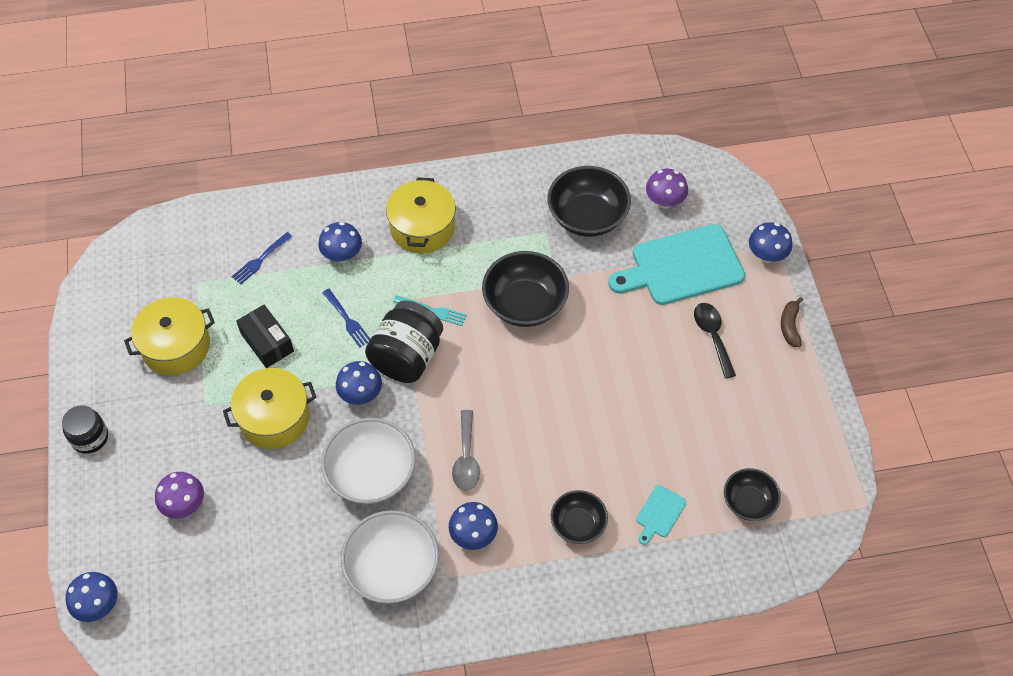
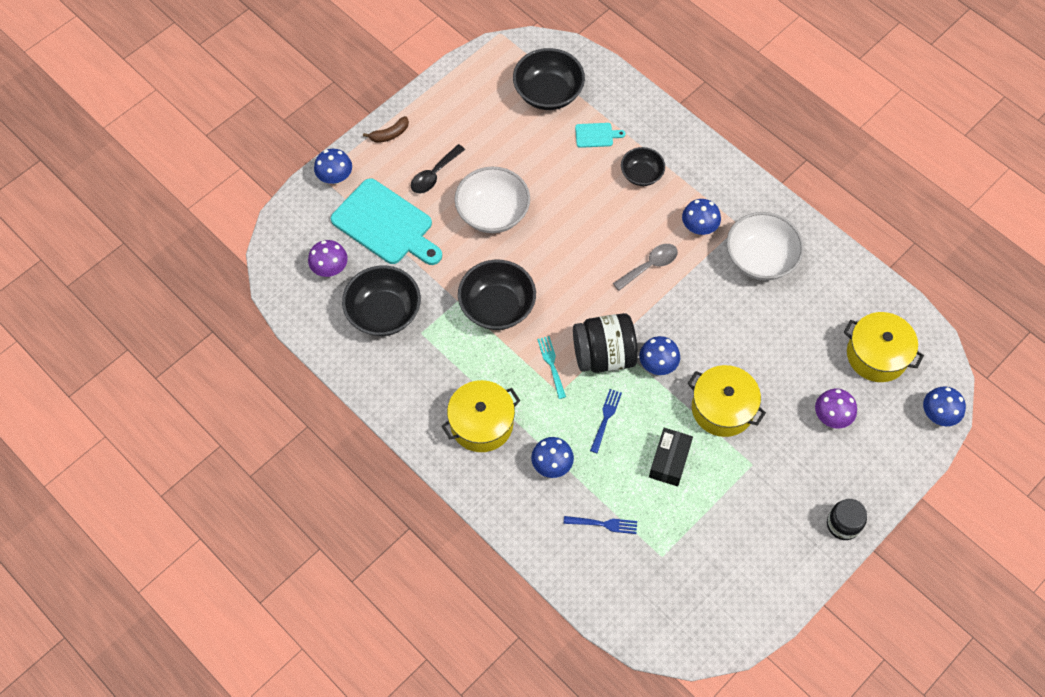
camera: 125 degrees left, 5 degrees up
yellow pot [124,297,215,375] -> yellow pot moved to [844,312,924,382]
white bowl [321,418,416,504] -> white bowl moved to [455,167,530,233]
black bowl [724,468,781,521] -> black bowl [513,48,585,110], size x1.66

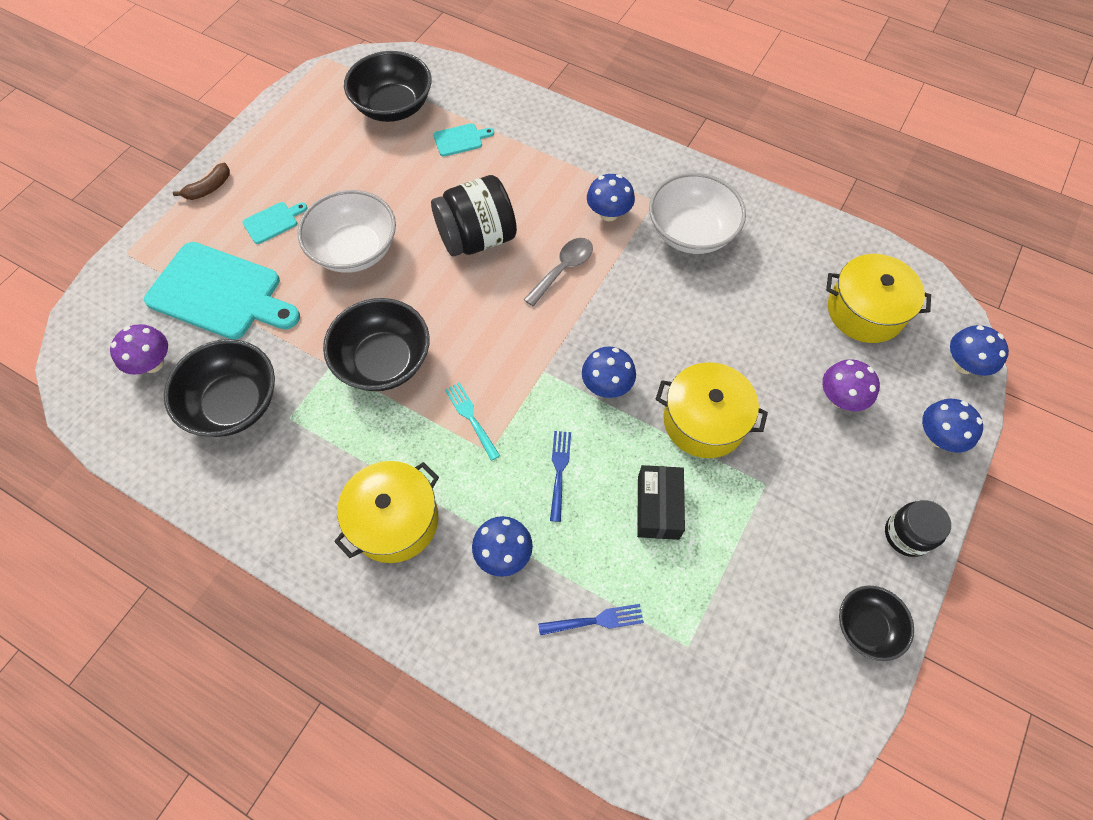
camera: 15 degrees left, 0 degrees up
blue mushroom [314,149,352,184] -> blue mushroom moved to [922,399,983,453]
black spoon [411,144,465,194] -> turquoise cutting board [242,202,307,244]
black jar [573,313,638,373] -> black jar moved to [431,175,517,257]
black bowl [621,147,665,186] -> black bowl moved to [839,586,914,661]

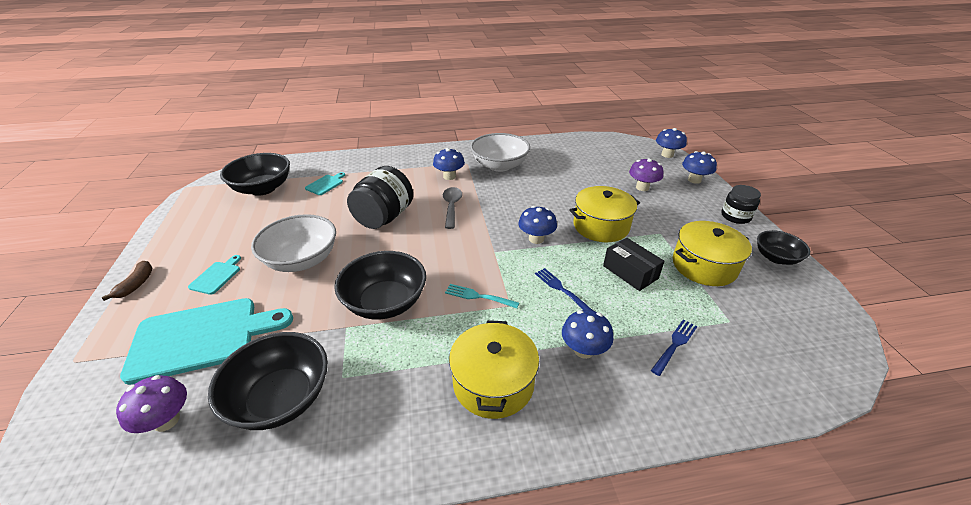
camera: 40 degrees left, 25 degrees down
yellow pot [826,254,931,343] -> yellow pot moved to [673,221,752,286]

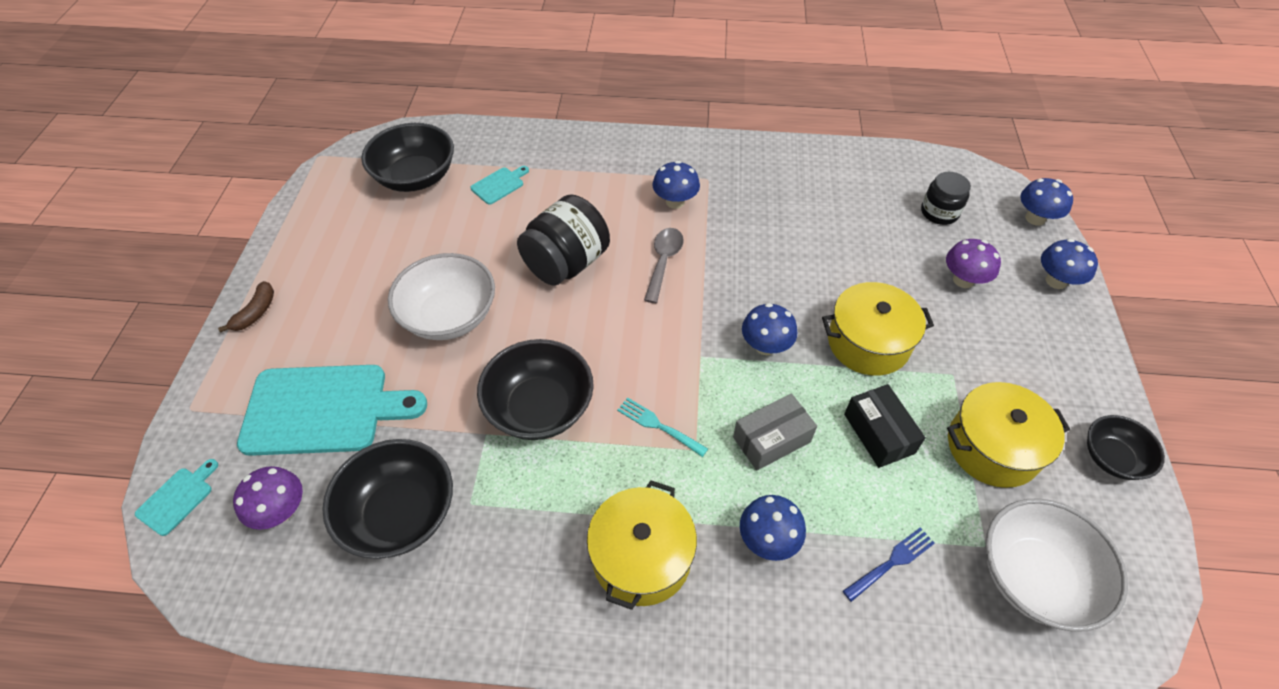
camera: 15 degrees right, 15 degrees up
turquoise cutting board [188,255,241,295] -> turquoise cutting board moved to [135,459,218,536]
white bowl [470,133,530,172] -> white bowl moved to [985,498,1128,632]
blue fork [535,268,593,311] -> grey box [733,393,817,471]
black jar [721,185,761,224] -> black jar moved to [921,172,971,225]

